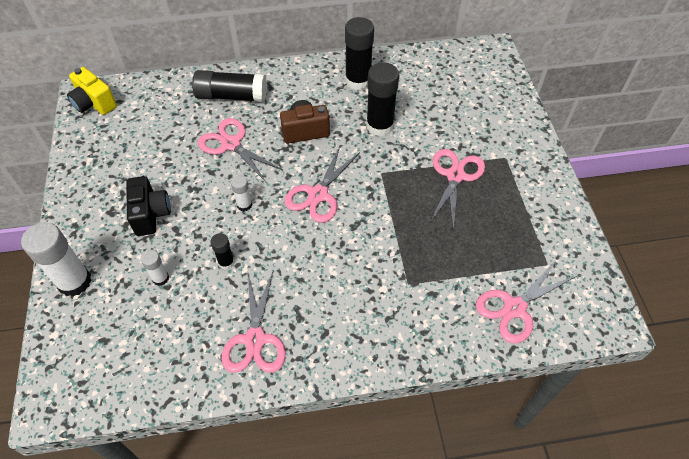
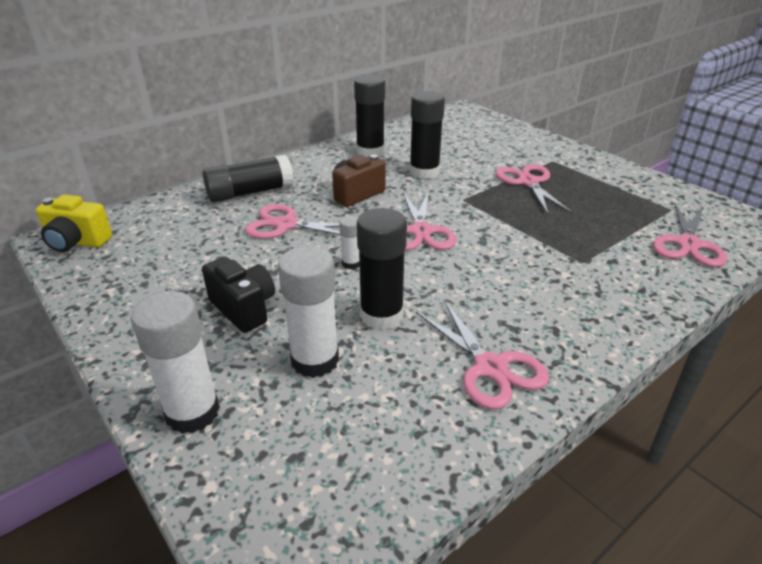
camera: 30 degrees left, 20 degrees down
white glue stick [141,250,169,286] -> white glue stick [278,246,339,378], size x1.97
black glue stick [211,233,235,270] -> black glue stick [357,208,407,330], size x1.97

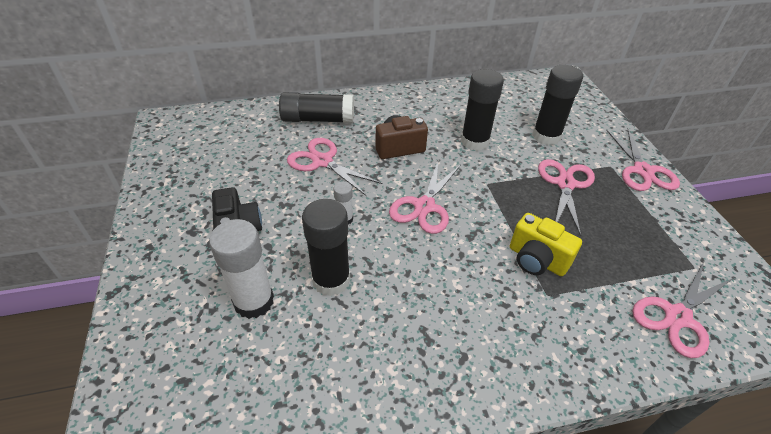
camera: 25 degrees right, 10 degrees up
yellow camera [36,195,112,252] -> yellow camera moved to [510,213,582,276]
white glue stick [130,291,220,434] -> none
black glue stick [354,75,385,157] -> black glue stick moved to [532,65,583,145]
pink scissors [416,300,549,409] -> pink scissors moved to [606,129,680,191]

